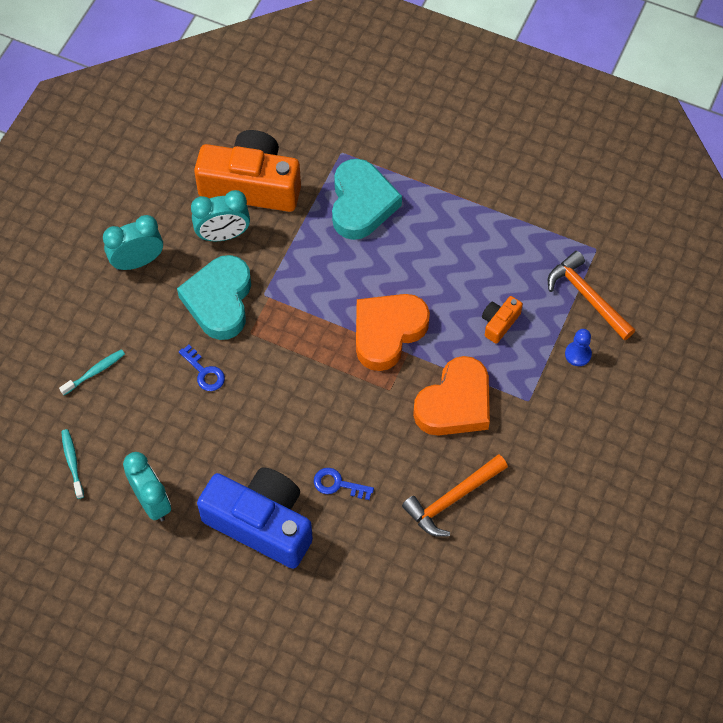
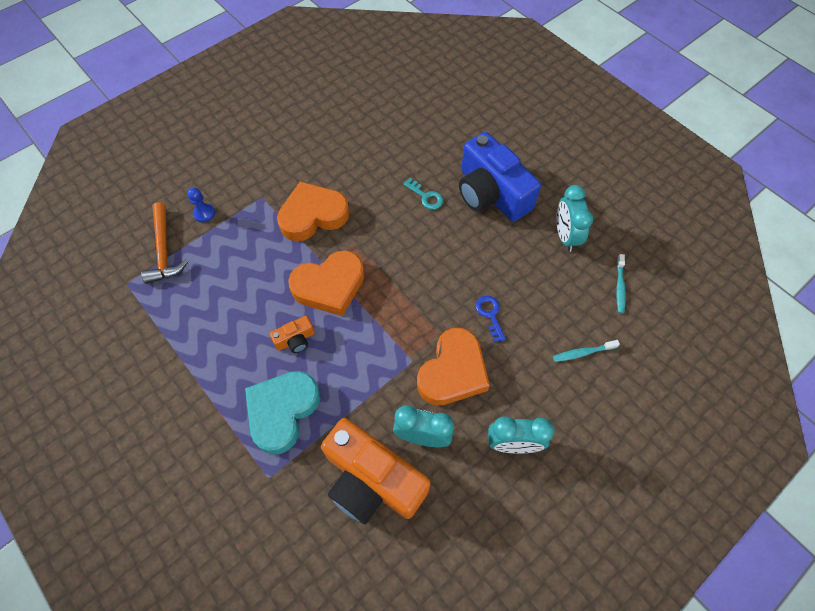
camera: 155 degrees left, 0 degrees up
turquoise heart [177,255,251,340] -> orange heart [417,328,490,406]
blue key [314,468,374,500] -> turquoise key [403,178,443,209]
orange hammer [402,454,508,537] -> none
orange camera [482,296,523,344] -> orange camera moved to [270,316,315,353]

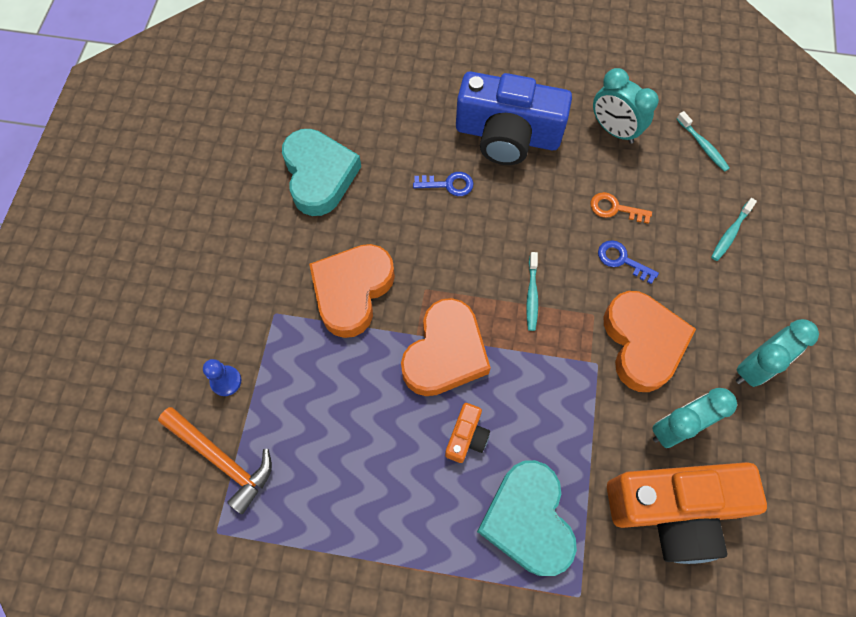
camera: 40 degrees left, 5 degrees up
turquoise key [403,178,443,209] -> blue key [413,172,474,196]
none -> turquoise heart [282,129,361,216]
none -> turquoise toothbrush [526,252,538,331]
none -> orange key [591,192,652,224]

